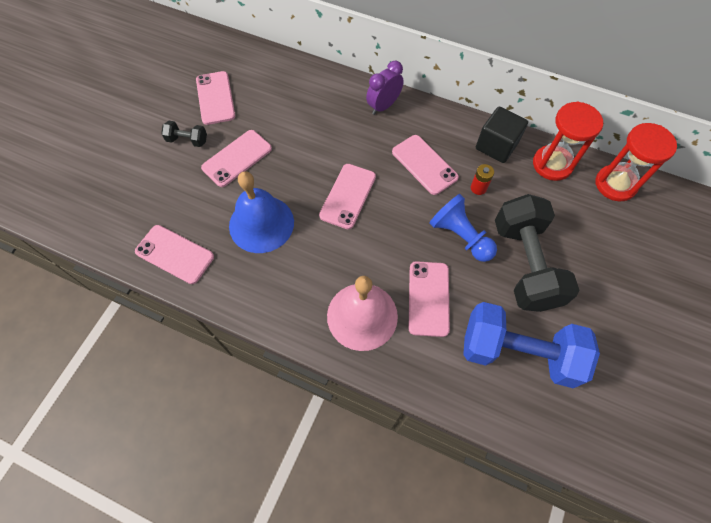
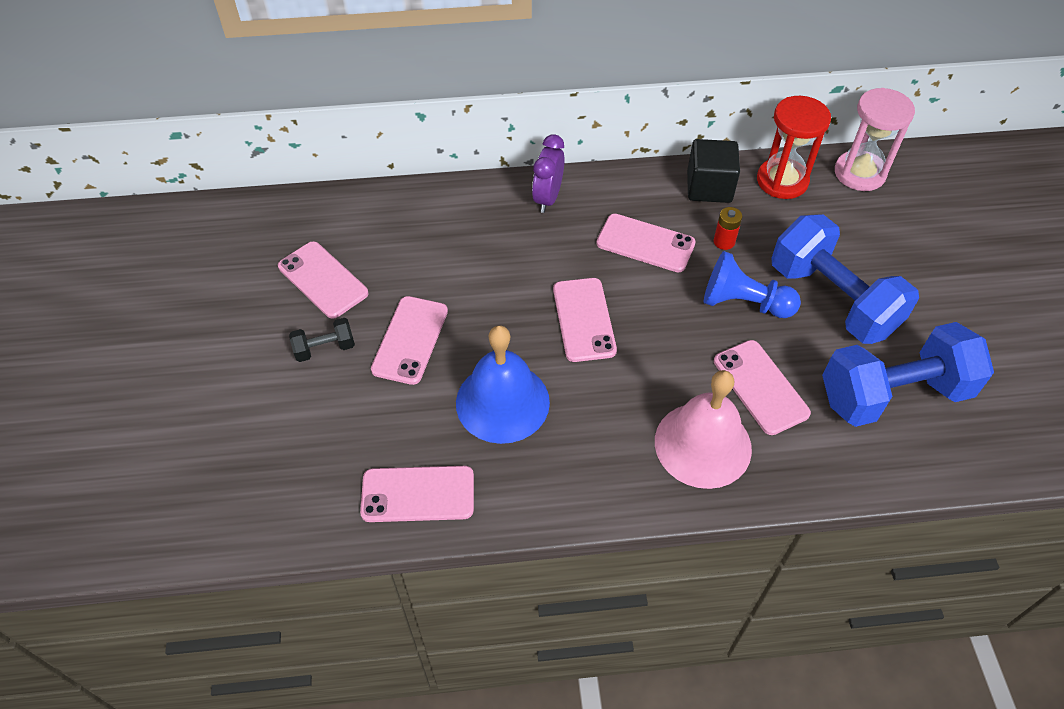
camera: 30 degrees left, 10 degrees down
black dumbbell [495,194,579,312] -> blue dumbbell [771,214,919,344]
red hourglass [595,123,677,202] -> pink hourglass [835,88,915,191]

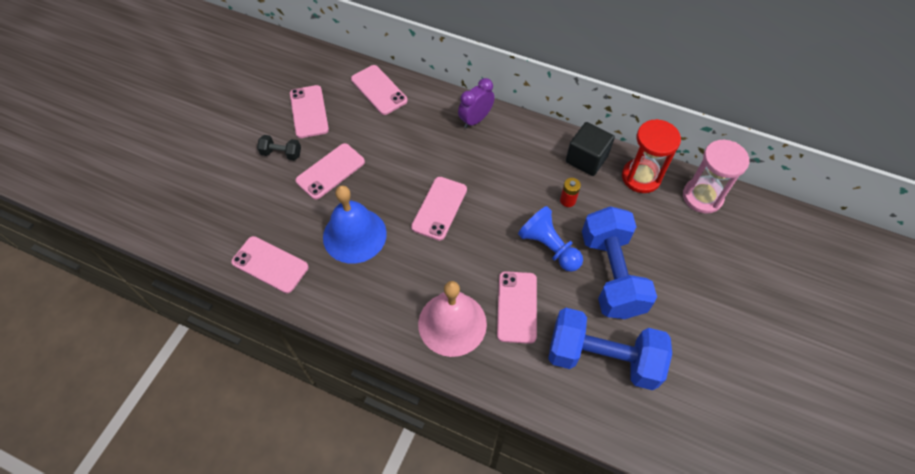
camera: 30 degrees right, 5 degrees up
pink phone [596,214,696,272] -> pink phone moved to [351,65,408,115]

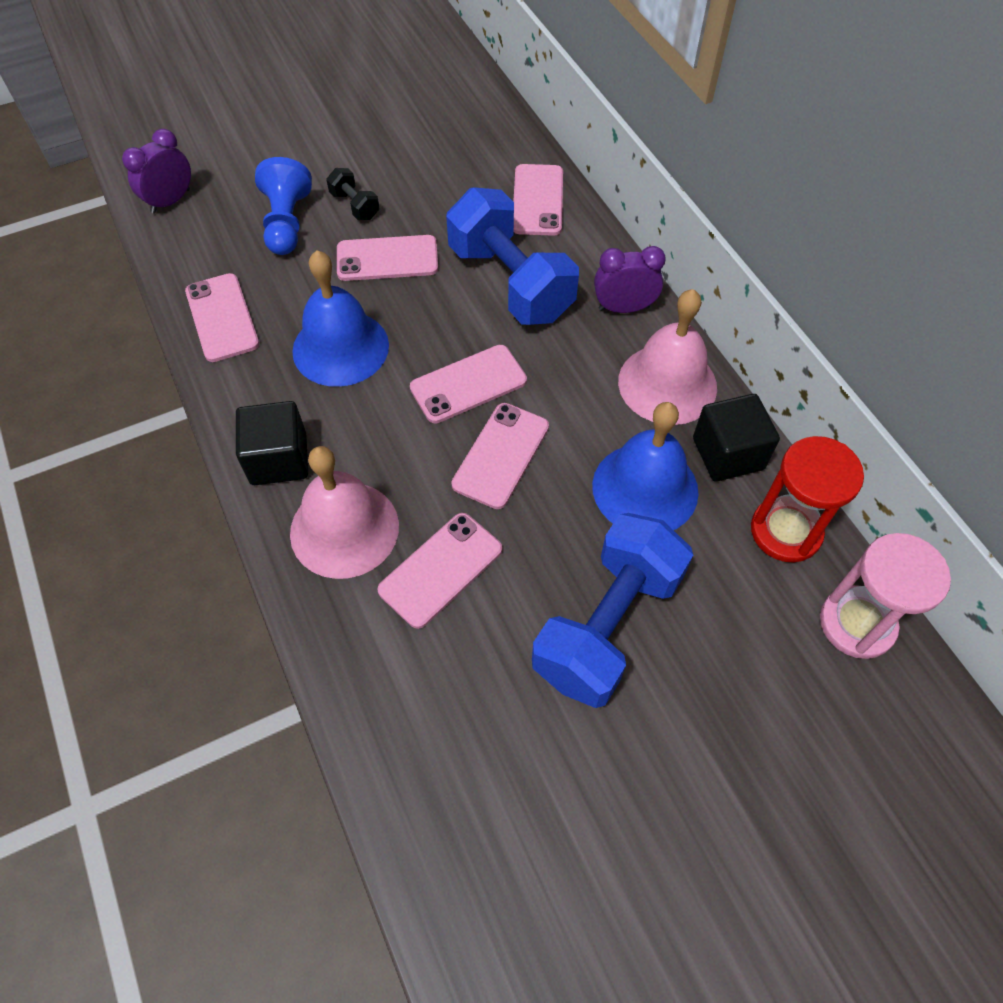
camera: 40 degrees right, 0 degrees up
pink phone [290,85,329,138] -> pink phone moved to [451,403,549,509]
blue pawn [518,206,583,272] -> blue pawn moved to [255,157,312,255]
blue dumbbell [548,308,672,390] -> blue dumbbell moved to [446,187,579,325]
red battery [560,178,581,207] -> blue bell [592,402,699,530]
none -> purple clock [122,129,191,213]
none -> black cube [236,401,308,485]
none -> pink bell [618,289,717,425]

